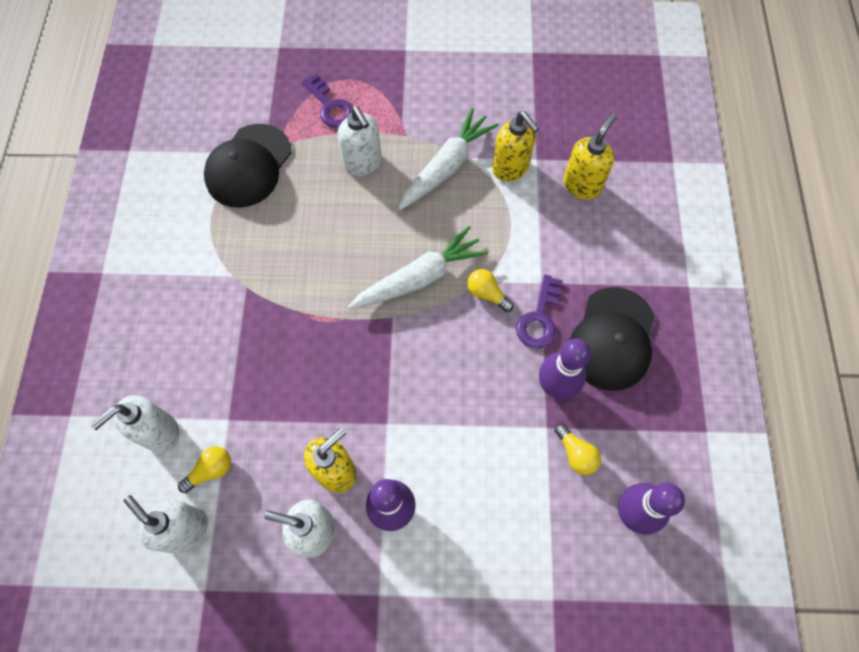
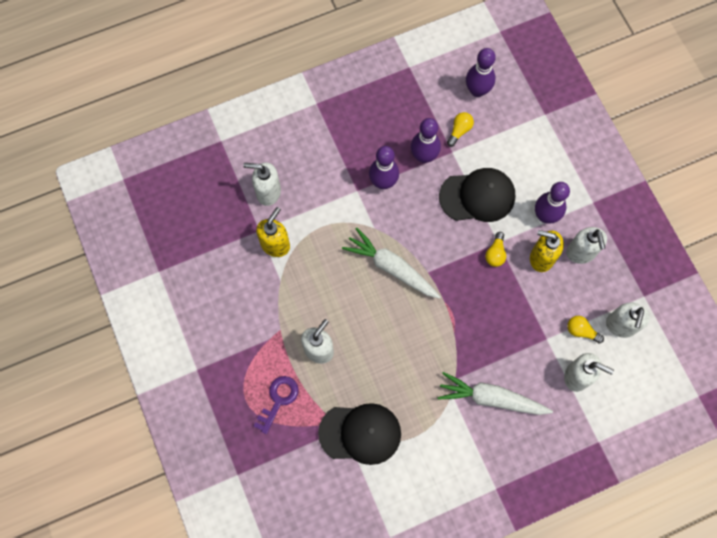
camera: 115 degrees left, 5 degrees up
white carrot [398,108,499,210] -> white carrot moved to [437,372,553,415]
yellow light bulb [467,269,514,312] -> yellow light bulb moved to [485,232,506,267]
purple key [516,274,563,349] -> purple bowling pin [369,146,399,189]
yellow soap dispenser [563,113,617,200] -> white soap dispenser [243,162,281,206]
black cap [570,287,655,391] -> black cap moved to [439,168,515,222]

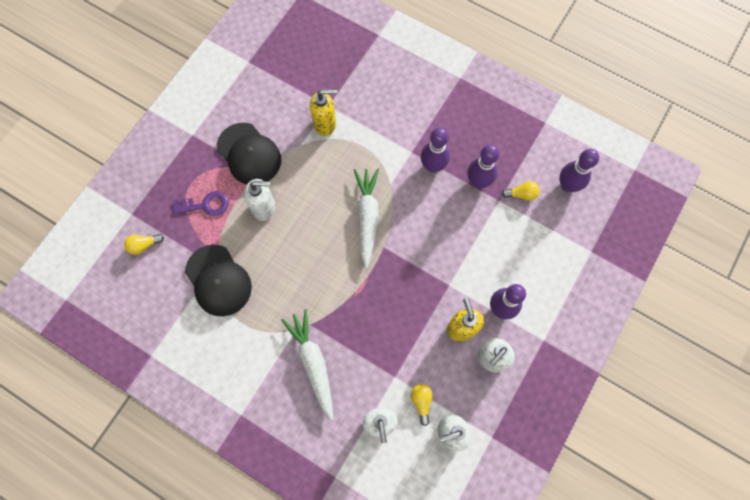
camera: 55 degrees right, 0 degrees up
white soap dispenser [243,162,281,206] -> none
black cap [439,168,515,222] -> black cap moved to [217,123,281,184]
yellow light bulb [485,232,506,267] -> yellow light bulb moved to [124,234,164,255]

